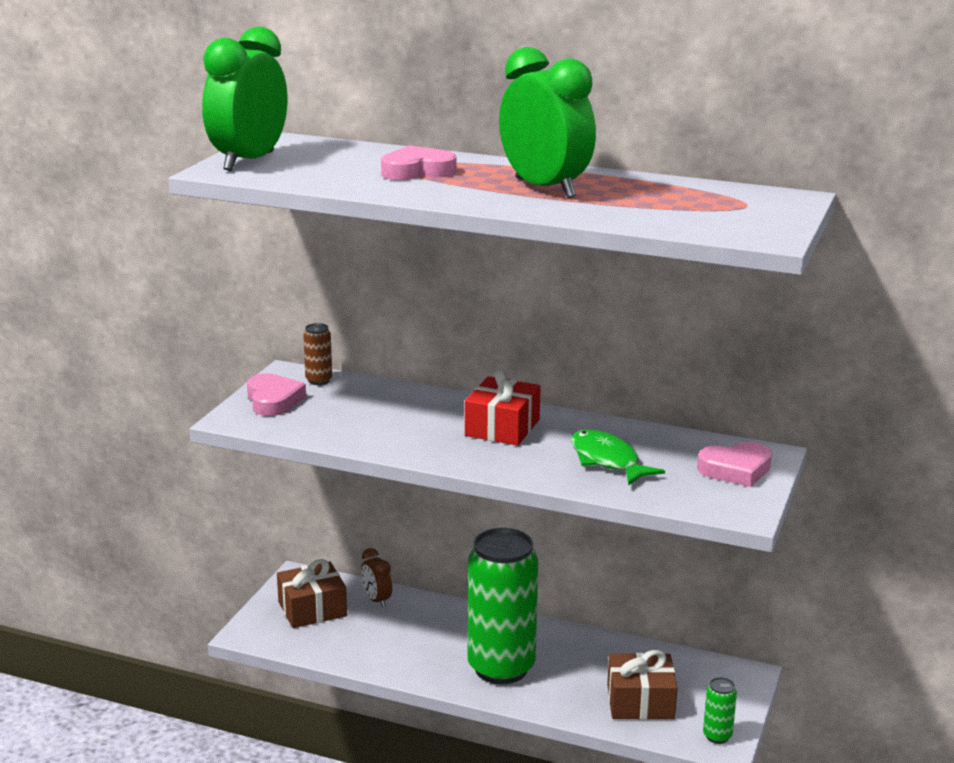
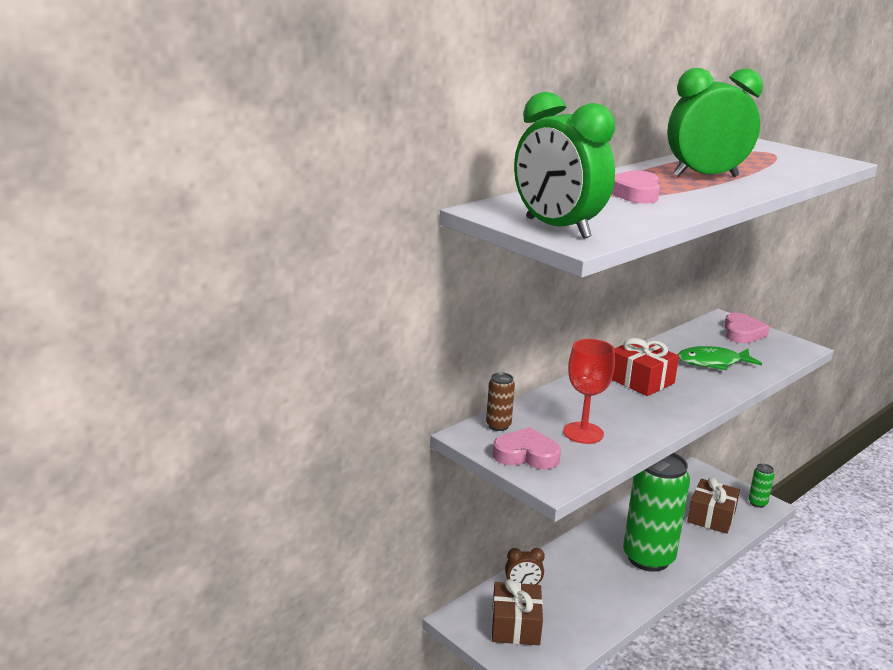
camera: 65 degrees left, 0 degrees up
none -> red goblet [563,339,615,444]

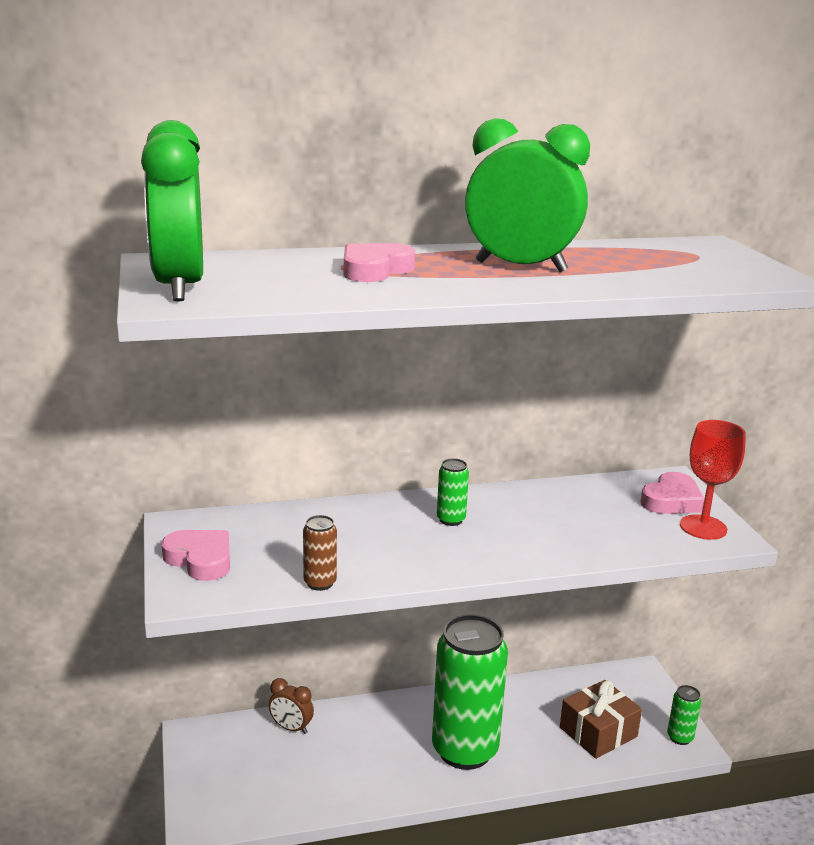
camera: 30 degrees right, 0 degrees up
brown can [486,372,515,431] -> brown can moved to [303,515,337,591]
brown gift [492,579,543,645] -> none
red goblet [563,339,615,444] -> red goblet moved to [680,420,746,540]
red gift [612,338,679,396] -> green can [437,458,469,526]
green fish [677,346,762,370] -> none

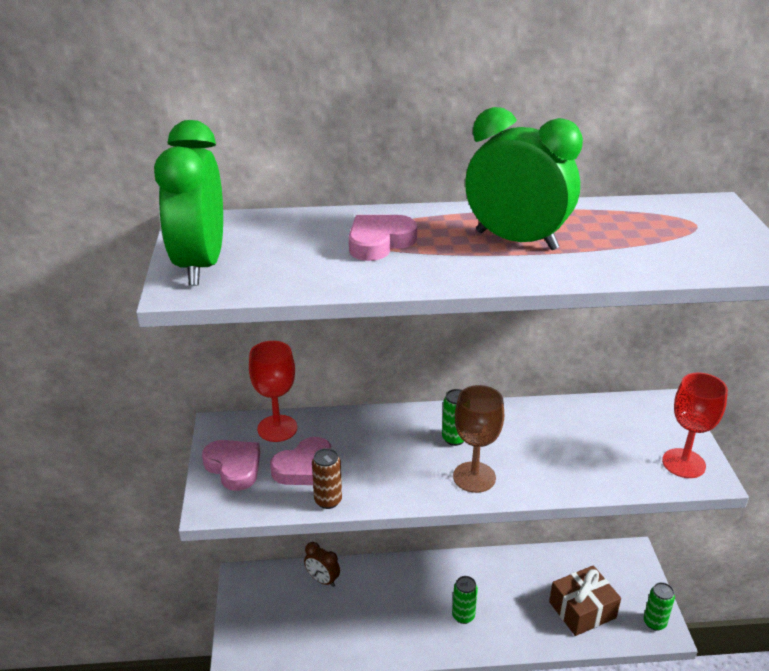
camera: 10 degrees right, 10 degrees up
green can [432,614,508,770] -> green can [452,576,478,624], size x0.40
pink heart [641,472,704,514] -> pink heart moved to [270,437,331,485]
none -> red goblet [249,341,297,442]
none -> brown goblet [453,385,504,493]

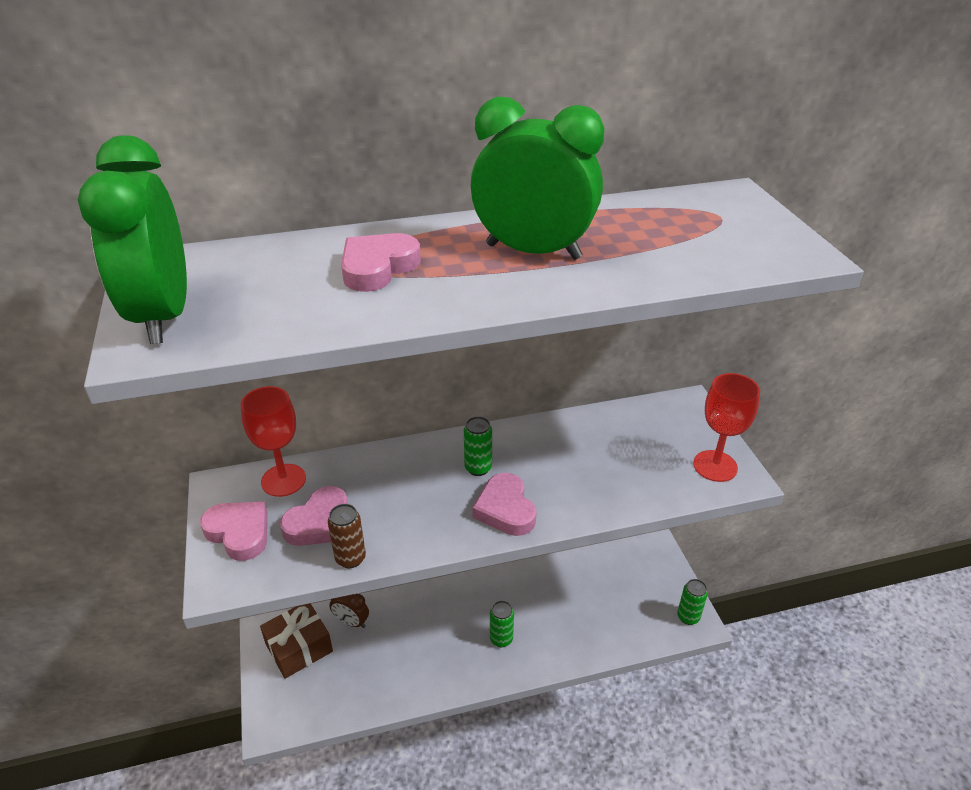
camera: 10 degrees left, 5 degrees up
brown goblet [453,385,504,493] -> pink heart [472,473,536,536]
brown gift [549,565,621,636] -> brown gift moved to [260,603,333,679]

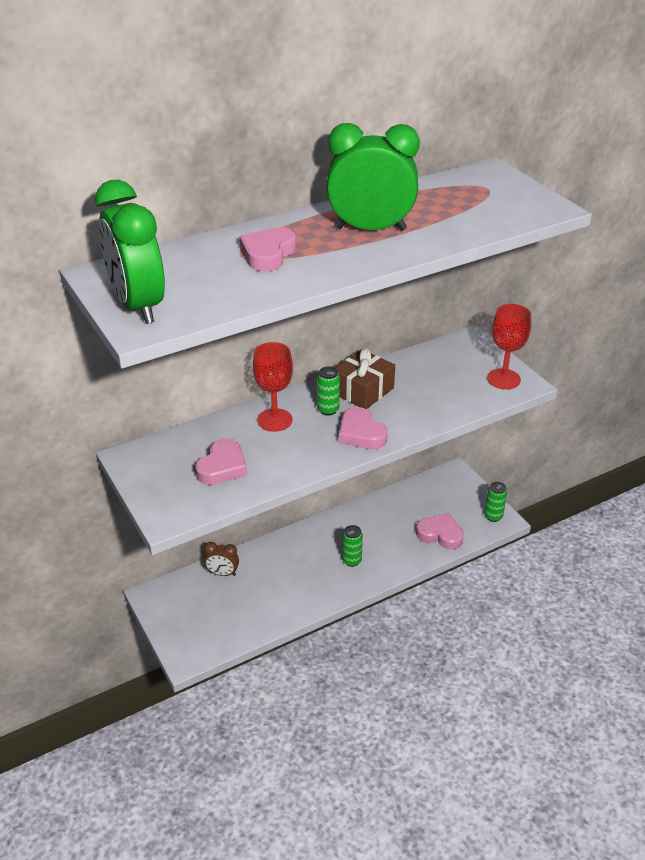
camera: 15 degrees left, 0 degrees up
pink heart [200,502,267,561] -> pink heart moved to [416,513,464,550]
red goblet [241,386,306,497] -> red goblet moved to [253,342,293,431]
brown gift [260,603,333,679] -> brown gift moved to [336,348,395,409]
brown can [328,504,366,568] -> none

